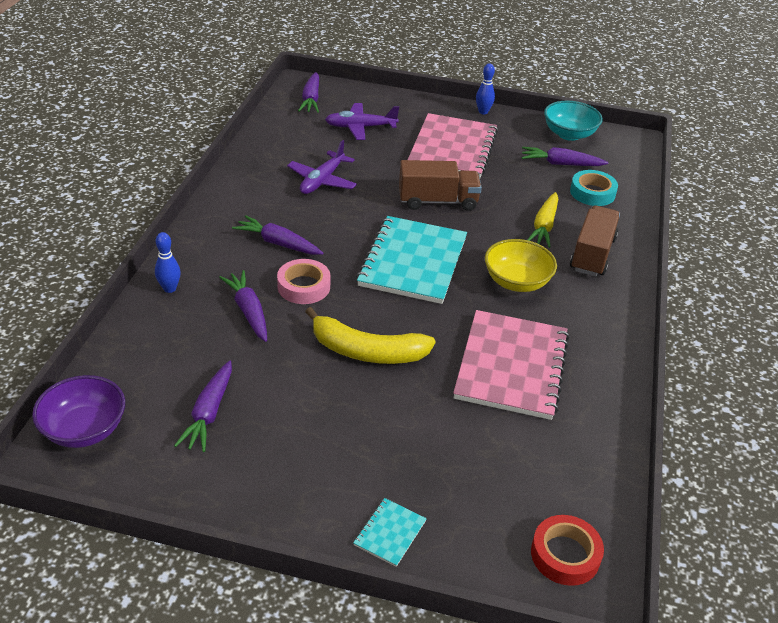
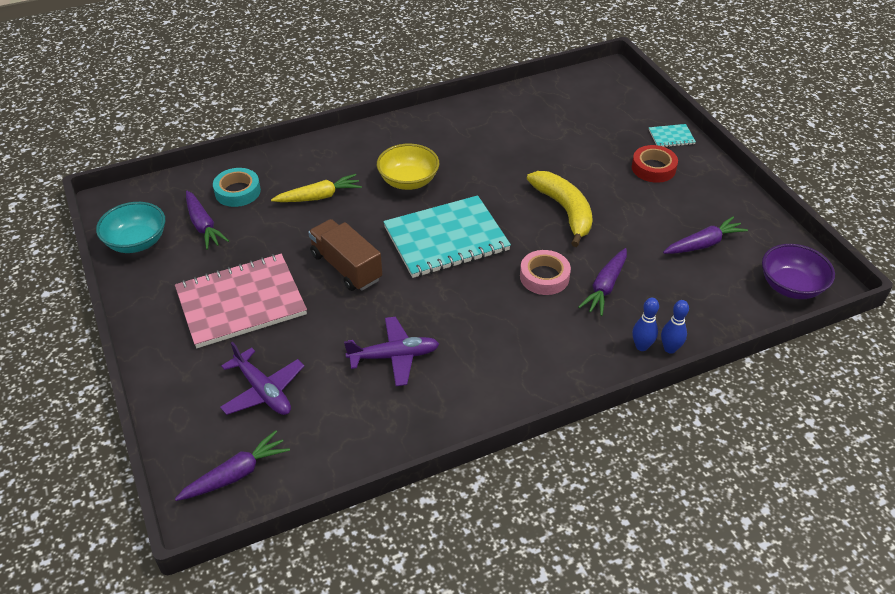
camera: 125 degrees left, 5 degrees up
purple carrot [232,215,323,255] -> none
pink notebook [453,310,569,420] -> none
blue bowling pin [476,63,495,114] -> blue bowling pin moved to [661,300,689,354]
red tape [531,515,604,586] -> red tape moved to [632,145,678,183]
brown truck [570,205,620,277] -> none

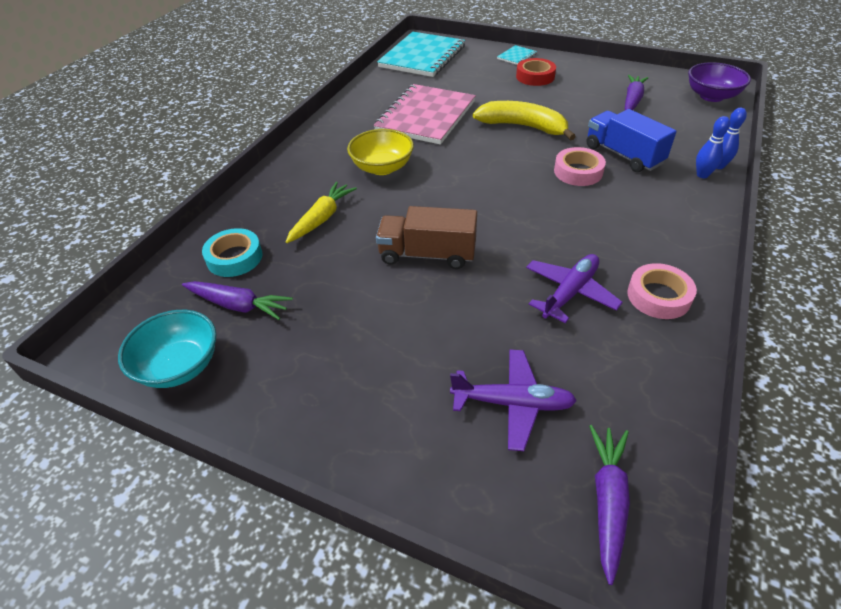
camera: 40 degrees left, 0 degrees up
pink notebook [175,254,307,348] -> pink notebook moved to [374,84,476,145]
turquoise notebook [383,195,511,278] -> turquoise notebook moved to [377,32,465,77]
purple carrot [578,248,627,316] -> blue truck [587,109,676,172]
none -> pink tape [627,263,697,319]

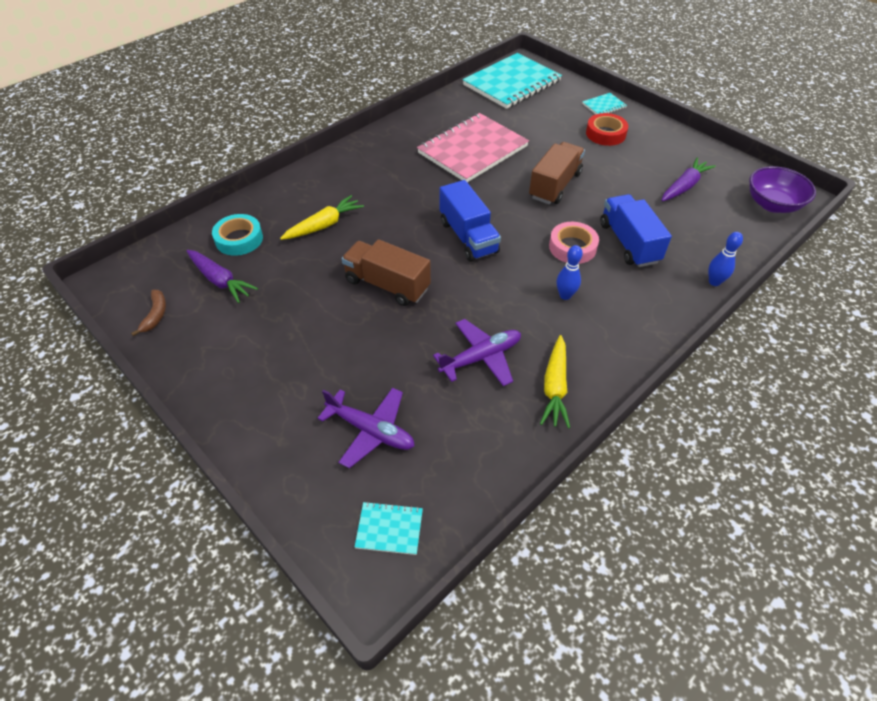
camera: 20 degrees right, 5 degrees up
turquoise bowl [118,310,216,388] -> brown banana [131,290,166,337]
yellow bowl [347,129,414,175] -> none
yellow banana [473,101,576,141] -> brown truck [529,142,585,204]
purple carrot [589,425,630,585] -> turquoise notebook [355,502,423,555]
pink tape [627,263,697,319] -> yellow carrot [540,335,570,429]
blue bowling pin [696,116,730,178] -> blue bowling pin moved to [556,245,583,300]
none -> blue truck [440,180,501,262]

